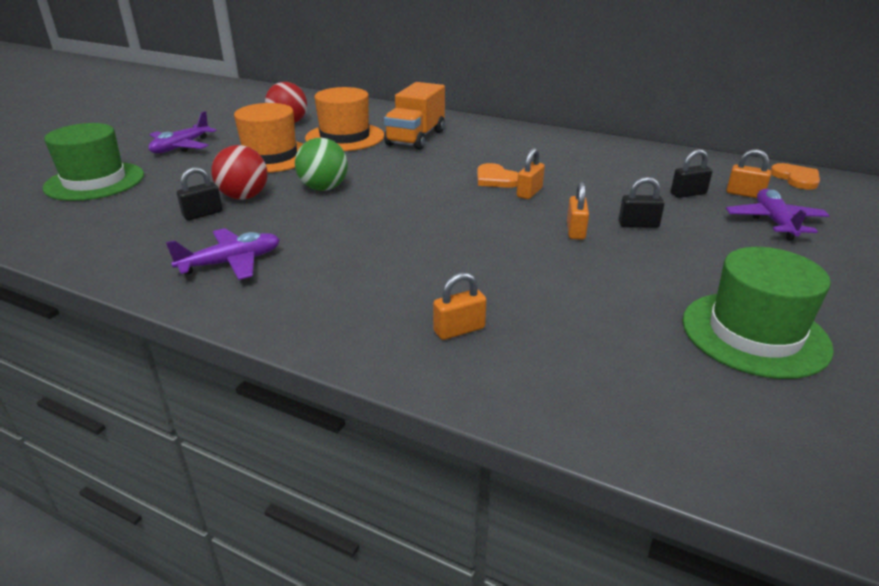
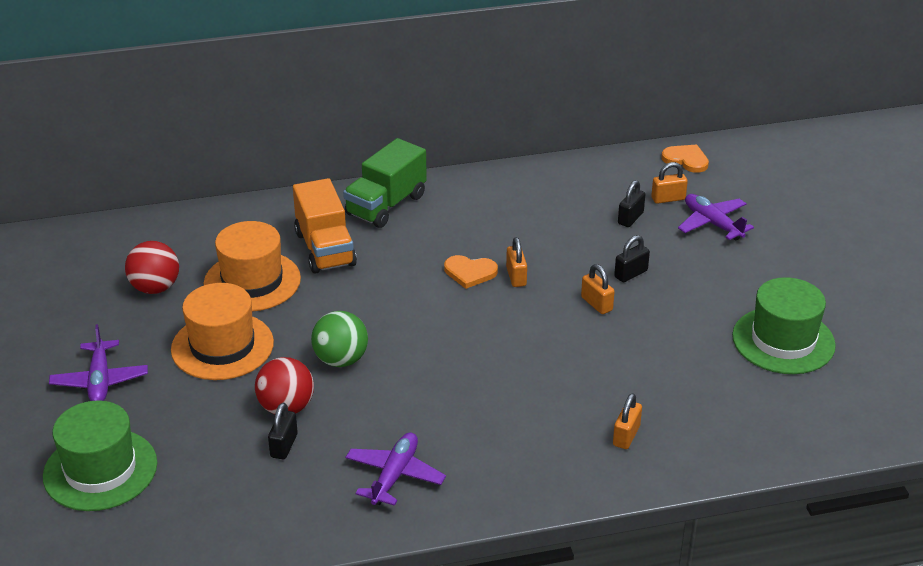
camera: 40 degrees left, 5 degrees up
none -> green truck [343,138,427,228]

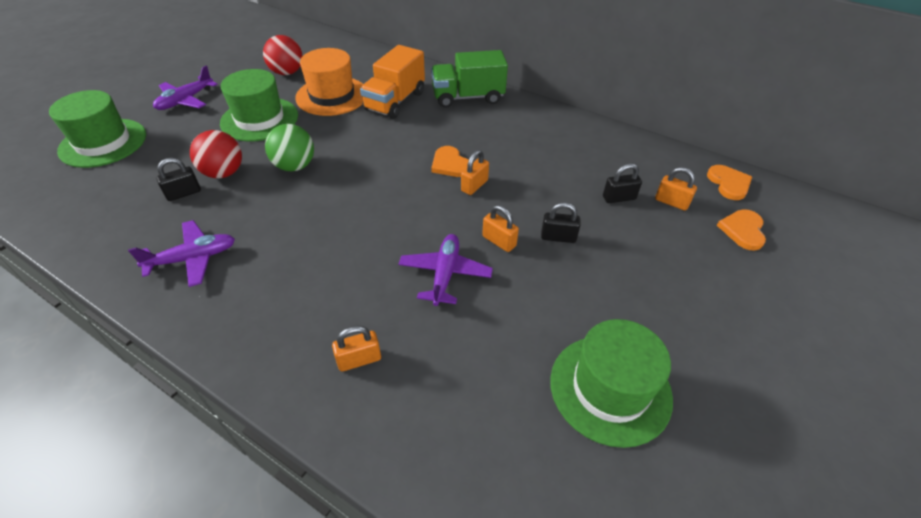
camera: 45 degrees right, 10 degrees up
orange hat [171,283,274,380] -> green hat [220,69,298,142]
orange padlock [581,264,615,314] -> orange padlock turned 60 degrees counterclockwise [482,205,519,252]
purple plane [678,194,754,240] -> purple plane moved to [398,234,493,306]
none -> orange heart [717,209,766,251]

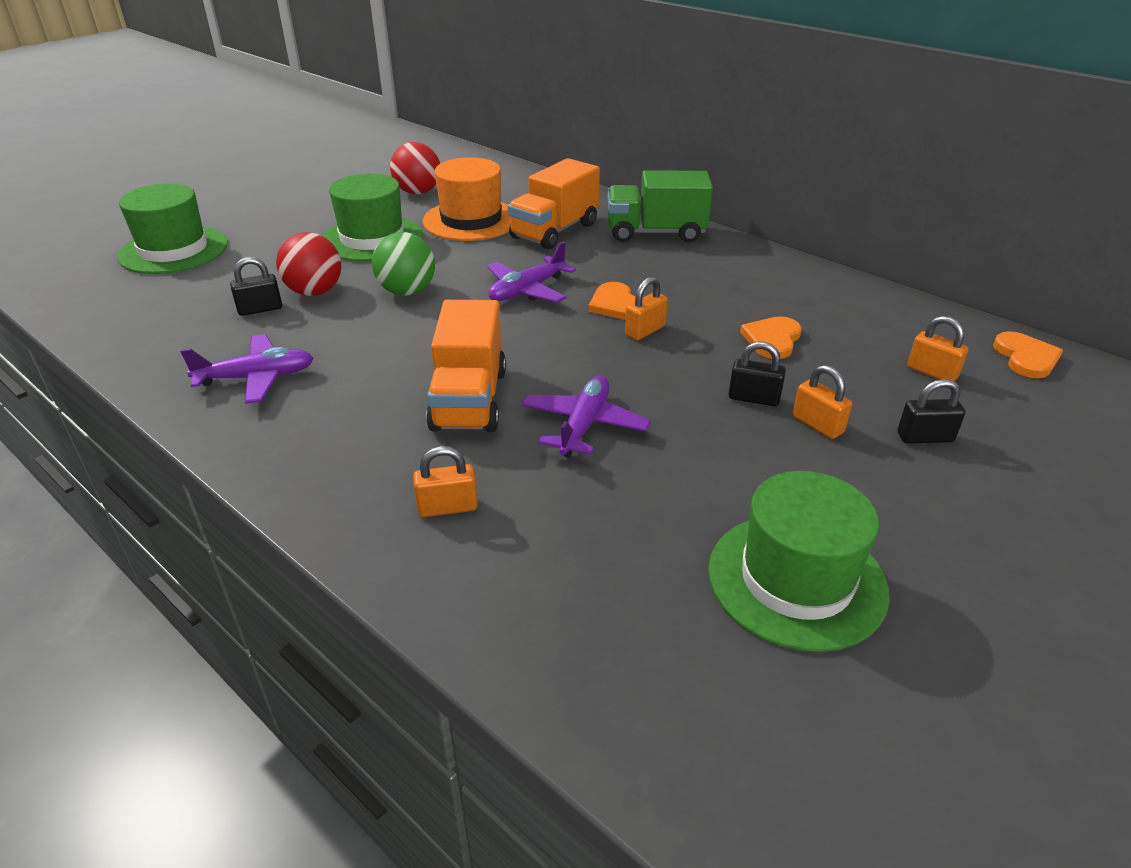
camera: 10 degrees right, 10 degrees down
purple plane [153,66,218,110] -> purple plane moved to [487,242,576,303]
orange padlock [482,205,519,252] -> orange padlock moved to [793,365,852,439]
black padlock [603,163,642,203] -> black padlock moved to [897,379,965,444]
orange heart [717,209,766,251] -> orange heart moved to [740,316,801,359]
none -> orange truck [426,300,506,432]

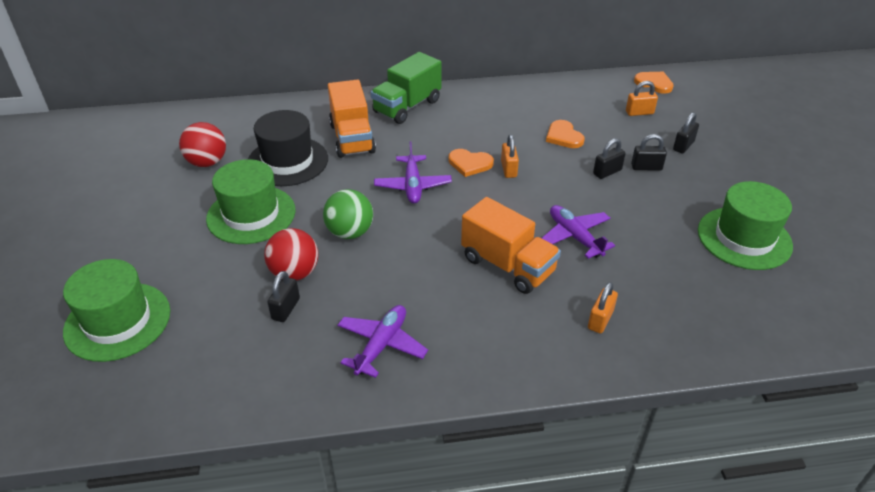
camera: 50 degrees left, 5 degrees up
orange hat [423,157,510,241] -> black hat [248,110,328,186]
orange padlock [793,365,852,439] -> black padlock [631,134,667,171]

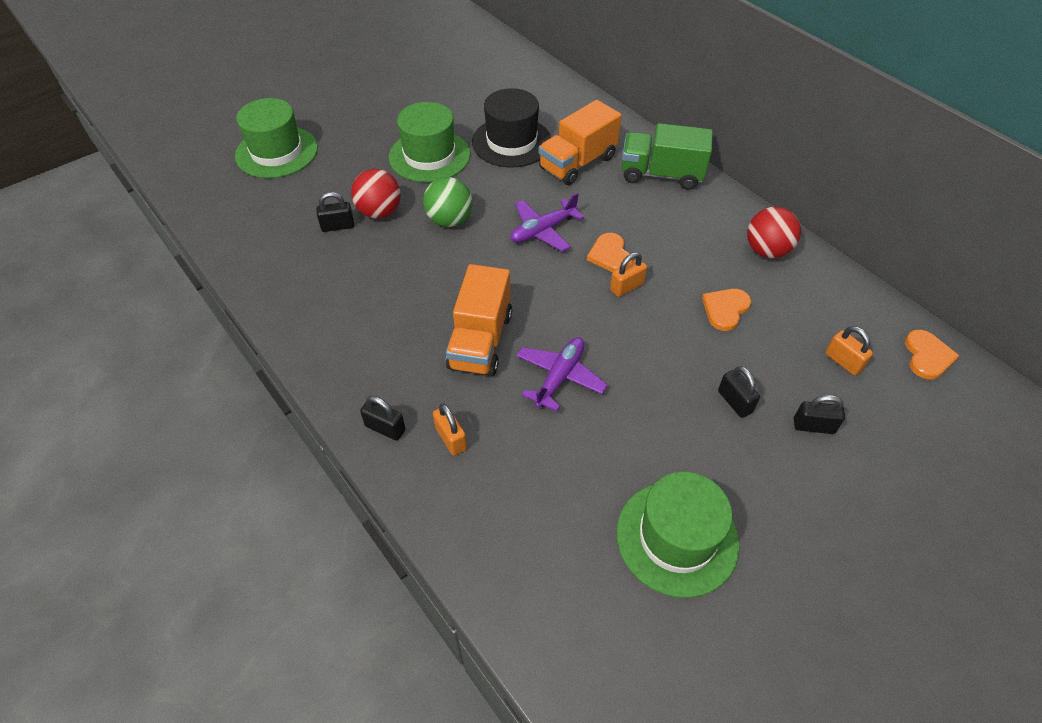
camera: 60 degrees right, 10 degrees up
red ball [179,122,226,167] -> red ball moved to [747,207,801,258]
purple plane [337,305,428,378] -> none
orange padlock [588,282,618,333] -> orange padlock turned 60 degrees clockwise [433,403,467,456]
black padlock [593,138,626,179] -> black padlock moved to [360,396,406,441]

